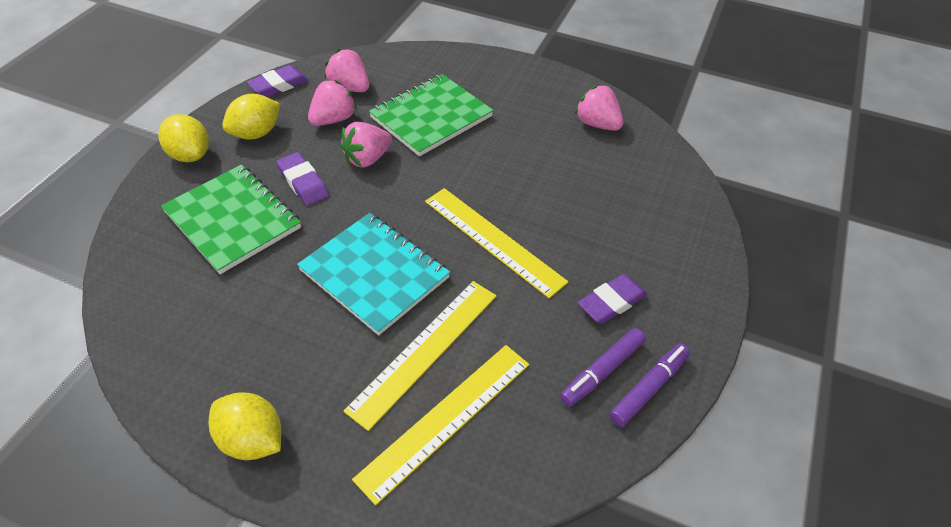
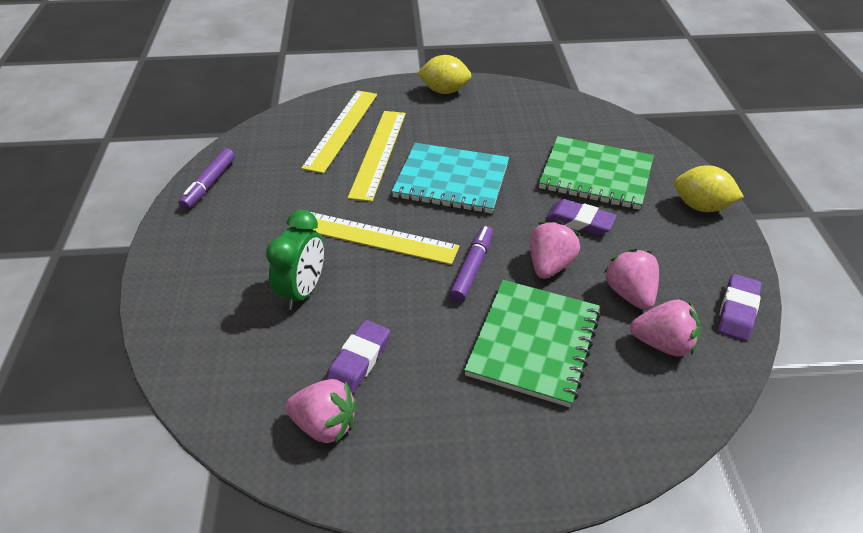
camera: 155 degrees right, 5 degrees down
yellow lemon [222,94,280,140] -> none
pink strawberry [308,80,357,126] -> pink strawberry turned 150 degrees clockwise [604,249,659,310]
purple marker [560,328,646,407] -> purple marker moved to [449,226,493,302]
purple eraser [578,274,647,324] -> purple eraser moved to [326,320,390,394]
none -> green clock [266,210,324,310]

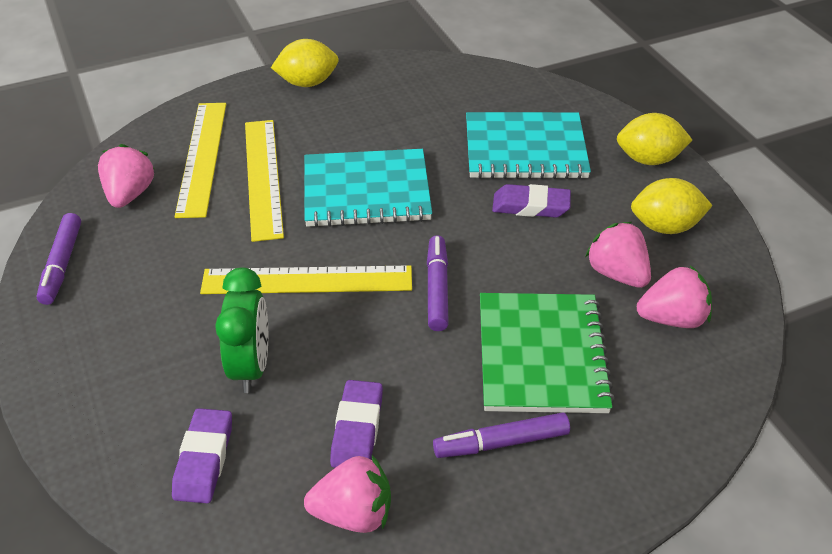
camera: 20 degrees left, 0 degrees up
pink strawberry [530,221,580,279] -> pink strawberry moved to [98,144,155,208]
green notebook [539,136,654,210] -> turquoise notebook [466,112,591,179]
purple eraser [717,274,762,341] -> purple eraser moved to [172,408,232,503]
none -> purple marker [433,412,570,458]
none -> yellow lemon [631,178,713,234]

